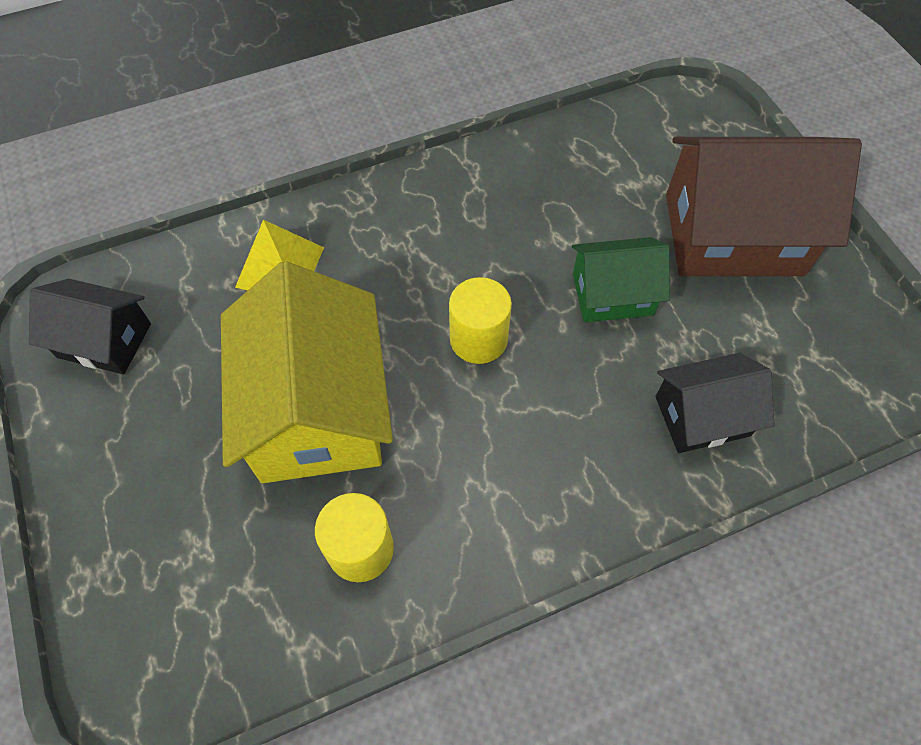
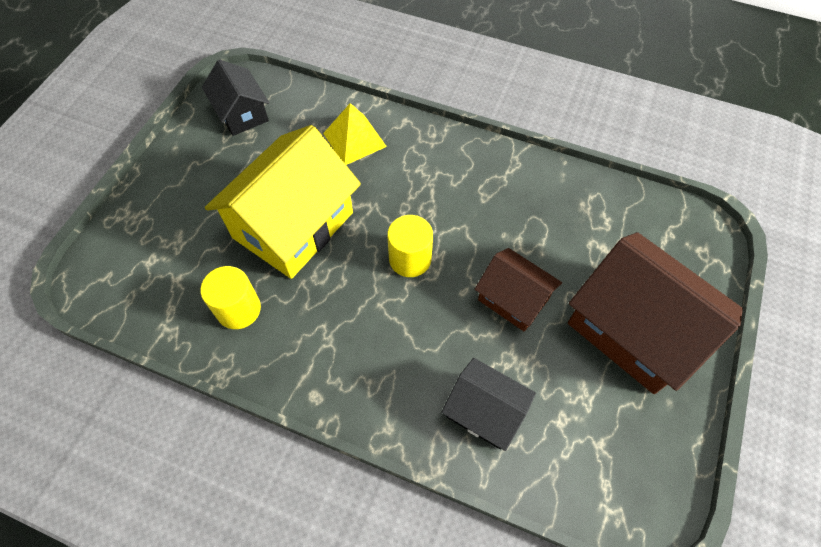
camera: 45 degrees right, 0 degrees up
green house [572,237,670,322] -> brown house [475,248,562,332]

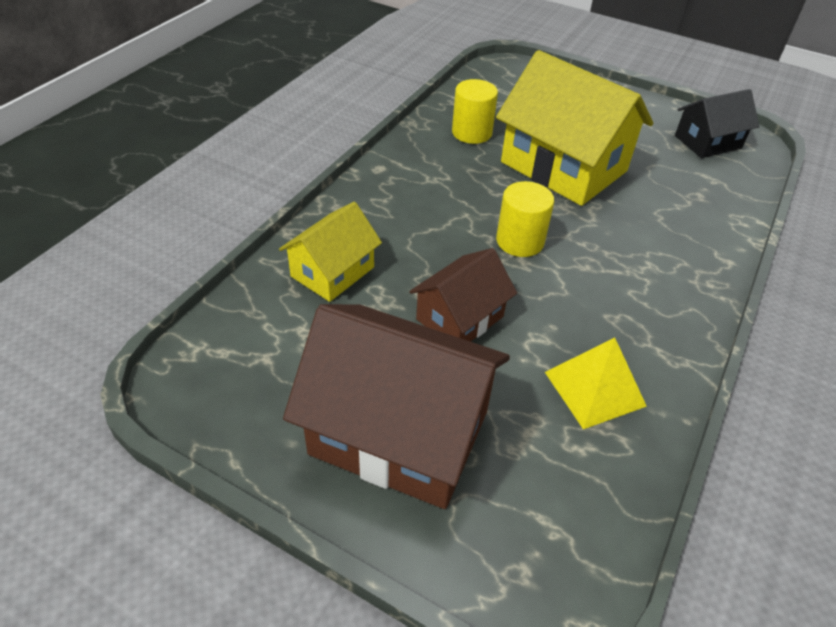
camera: 95 degrees right, 15 degrees down
yellow pyramid [323,103,387,165] -> yellow pyramid moved to [545,338,647,429]
black house [441,358,536,451] -> yellow house [279,202,382,302]
brown house [568,232,743,394] -> brown house turned 60 degrees clockwise [283,304,510,509]

